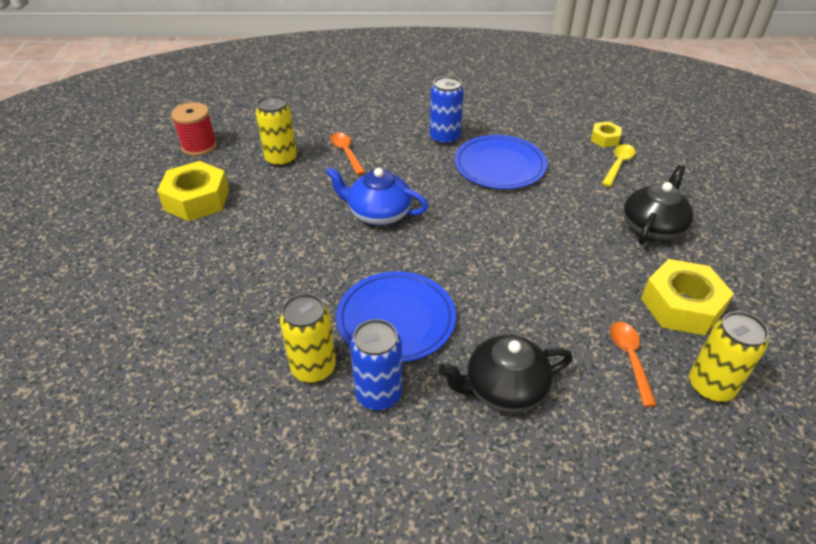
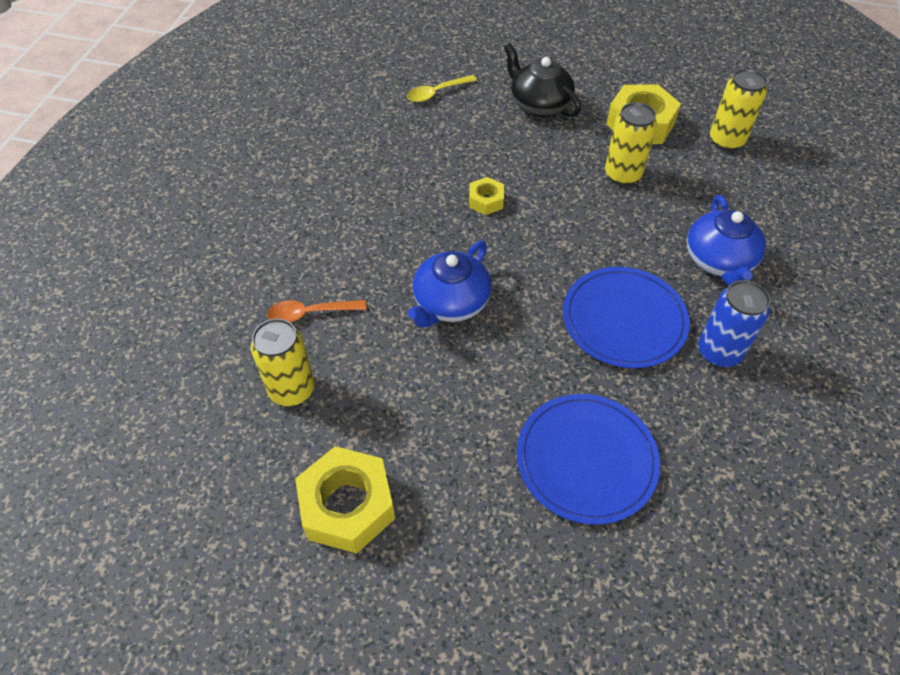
camera: 75 degrees left, 10 degrees up
red spool [171,102,217,156] -> none
yellow can [280,294,336,383] -> yellow can moved to [605,102,657,185]
blue can [430,76,464,145] -> none
black teapot [439,335,573,413] -> blue teapot [687,195,766,286]
blue plate [455,135,547,189] -> blue plate moved to [517,394,660,525]
yellow nut [591,121,622,147] -> yellow nut moved to [469,177,504,215]
yellow spoon [602,144,635,187] -> yellow spoon turned 75 degrees counterclockwise [407,75,477,102]
orange spoon [610,322,657,407] -> none

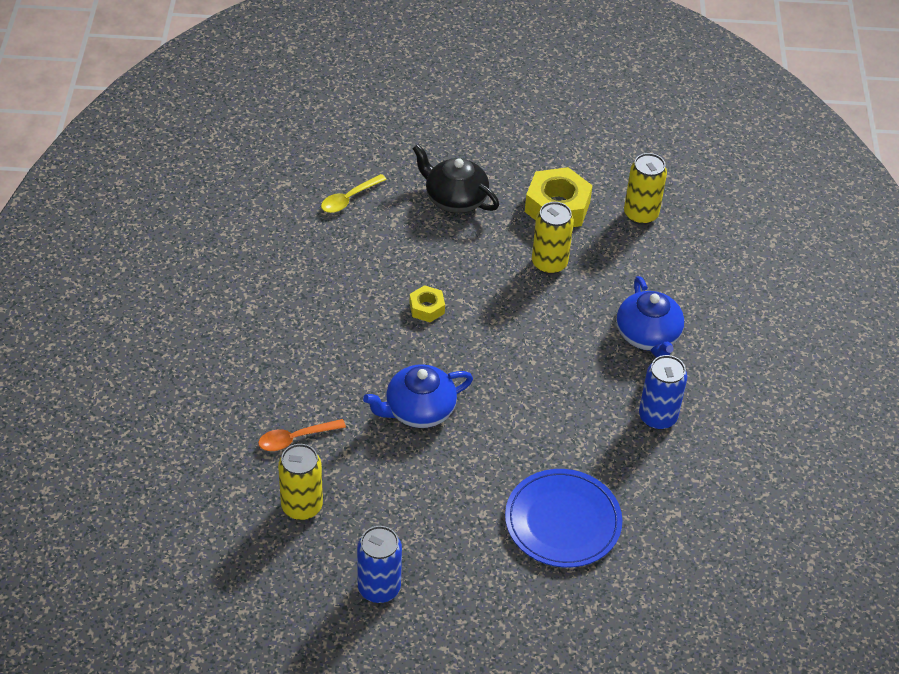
camera: 15 degrees left, 5 degrees down
yellow nut [295,446,395,554] -> blue can [357,526,402,603]
blue teapot [408,241,491,328] -> blue teapot turned 45 degrees clockwise [363,364,473,428]
blue plate [563,267,690,368] -> none

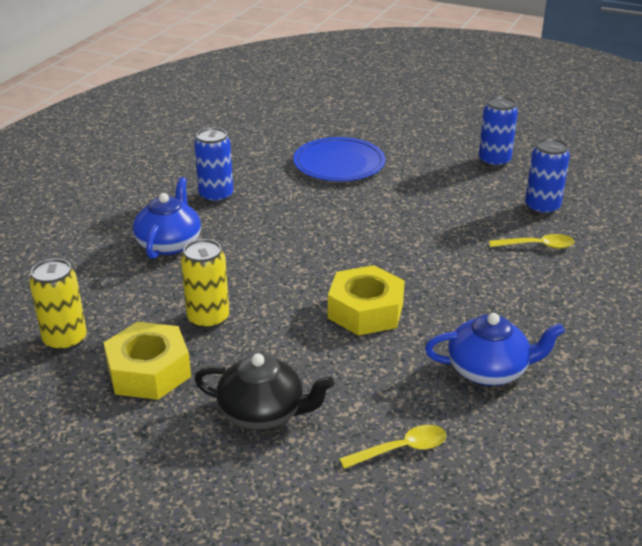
camera: 155 degrees left, 15 degrees down
orange spoon [258,419,346,451] -> yellow spoon [489,234,574,249]
yellow can [278,444,323,520] -> blue can [525,138,570,215]
blue teapot [363,364,473,428] -> blue teapot moved to [425,313,565,386]
yellow nut [410,285,445,322] -> yellow nut [328,265,405,336], size x1.91
black teapot [413,144,499,213] -> black teapot turned 45 degrees counterclockwise [194,353,334,430]

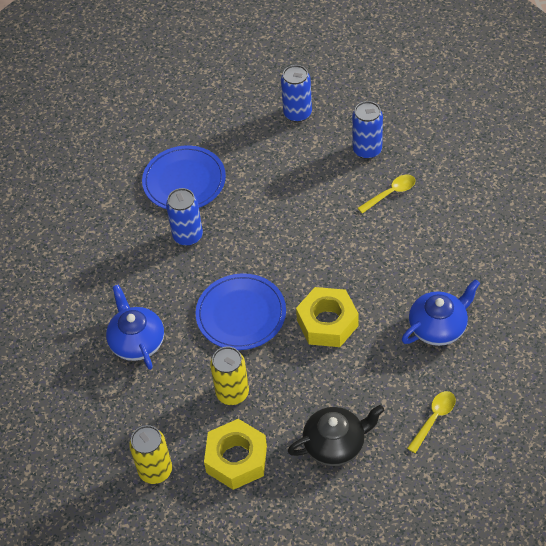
camera: 30 degrees left, 20 degrees up
blue can [194,128,233,203] -> blue can moved to [166,188,203,246]
none -> blue plate [196,273,286,350]

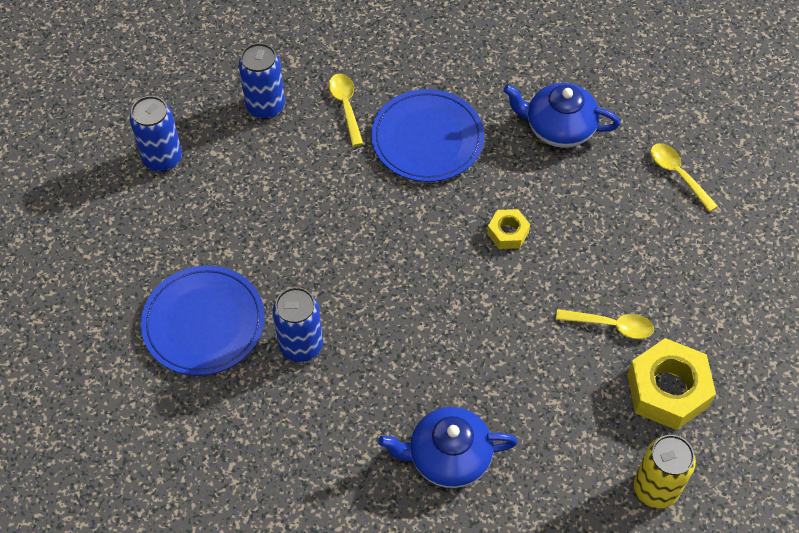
camera: 75 degrees left, 5 degrees up
blue plate [196,273,286,350] -> blue plate moved to [371,89,484,182]
yellow can [210,347,249,405] -> none
black teapot [288,405,384,466] -> none
yellow nut [296,287,359,347] -> yellow nut [487,209,530,249], size x0.52
blue teapot [402,279,480,346] -> blue teapot turned 60 degrees counterclockwise [503,83,620,148]
none -> yellow spoon [556,309,654,339]

